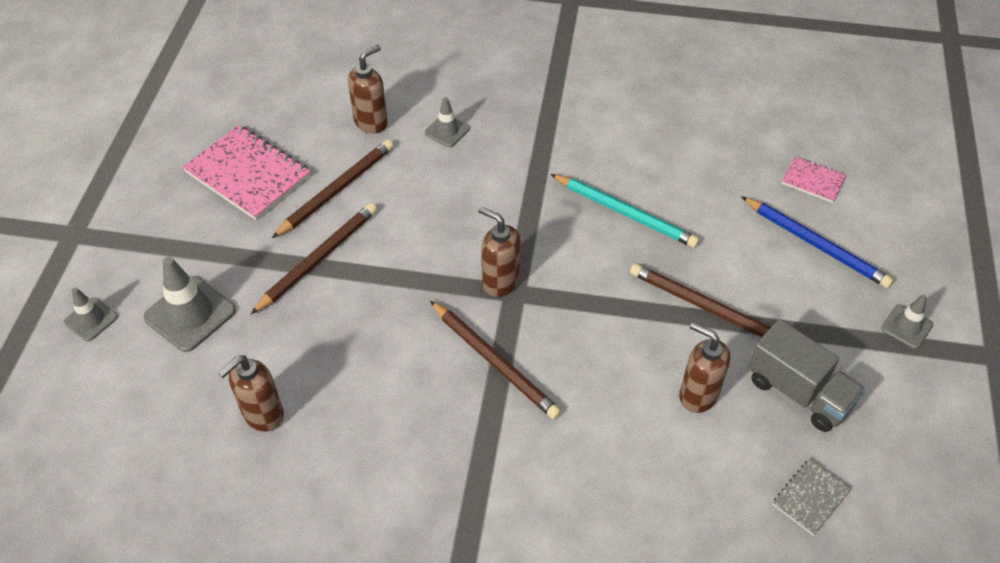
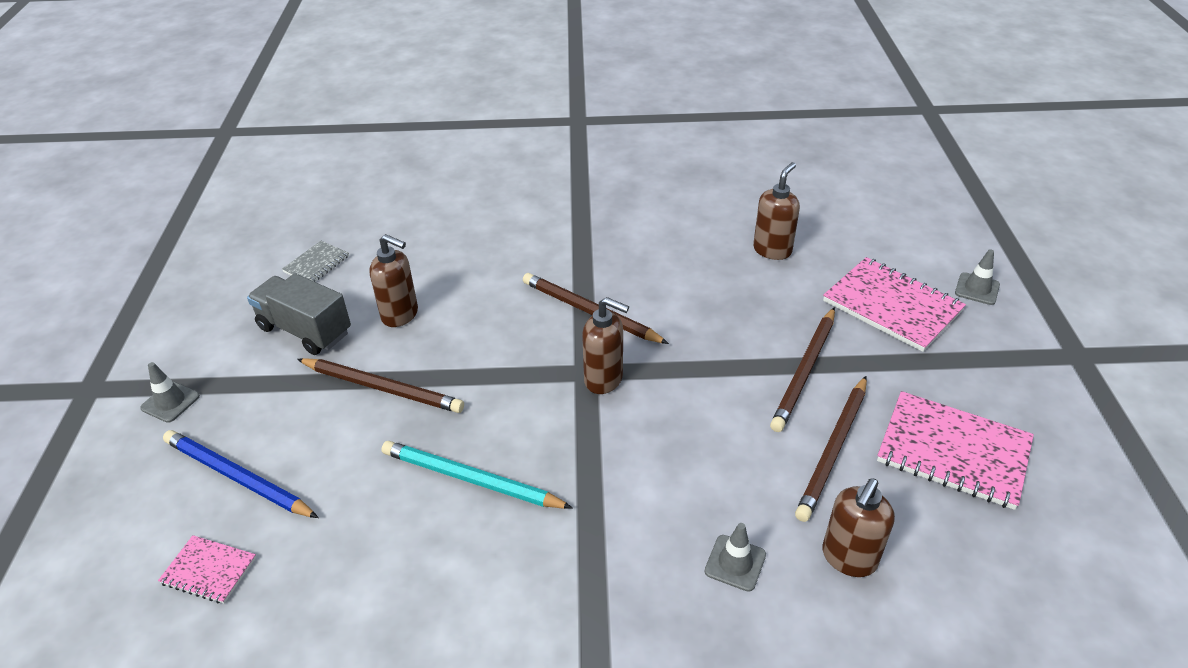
camera: 170 degrees right, 10 degrees down
grey traffic cone [143,257,236,352] -> pink notebook [823,257,966,352]

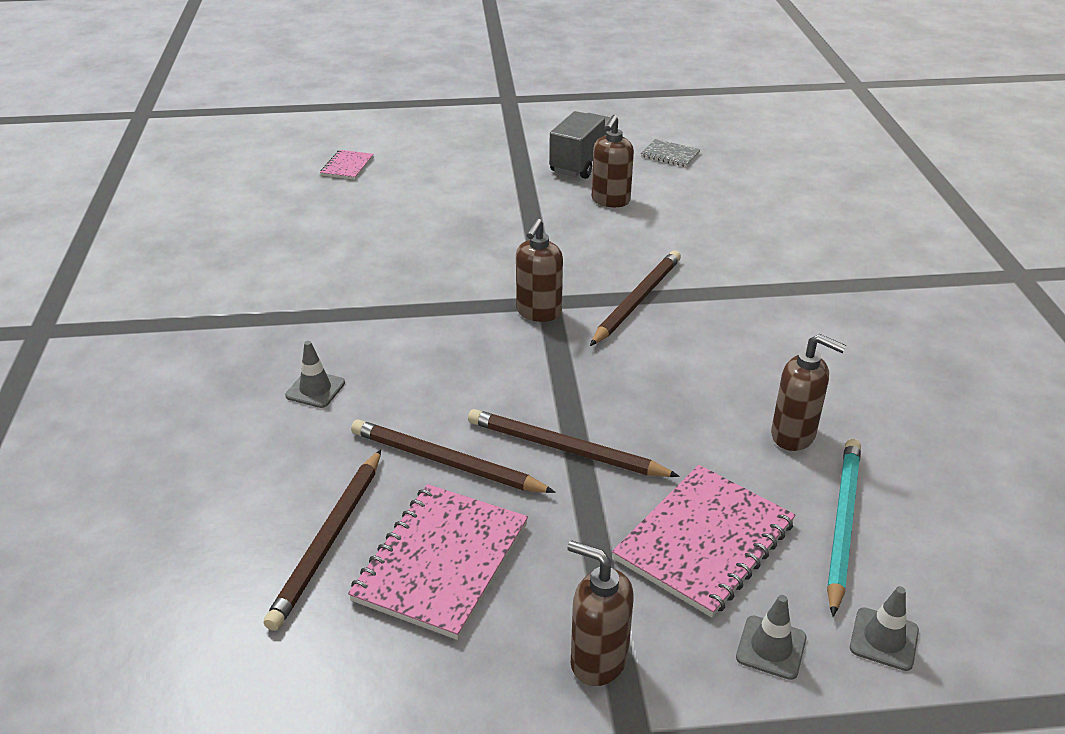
camera: 85 degrees right, 5 degrees down
grey traffic cone [140,362,200,423] -> grey traffic cone moved to [850,586,919,671]
blue pencil [163,430,319,518] -> none
brown pencil [297,358,464,413] -> brown pencil moved to [264,449,381,631]
turquoise pencil [382,441,573,509] -> turquoise pencil moved to [827,439,861,617]
brown soap dispenser [822,478,895,577] -> brown soap dispenser moved to [567,540,634,686]

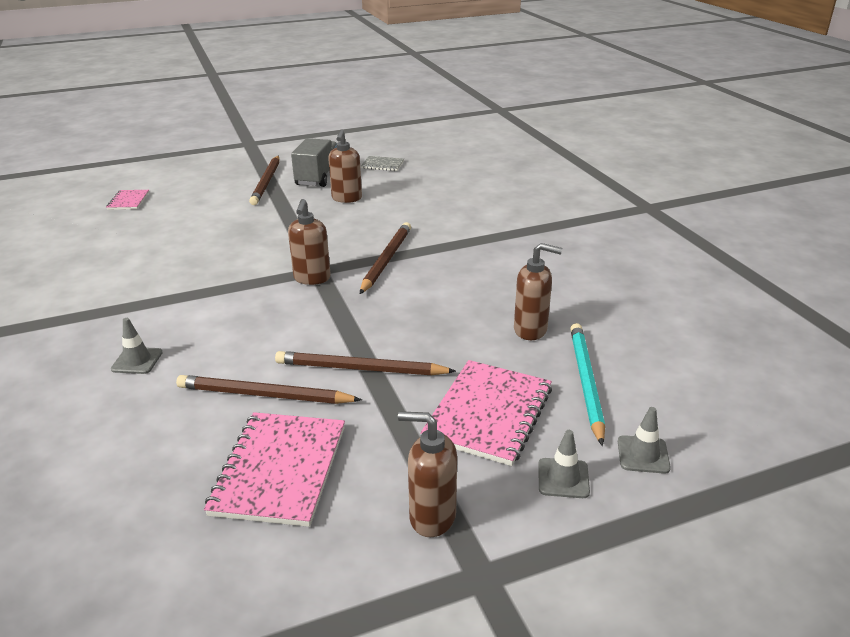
camera: 15 degrees left, 5 degrees down
brown pencil [264,449,381,631] -> brown pencil moved to [249,156,279,205]

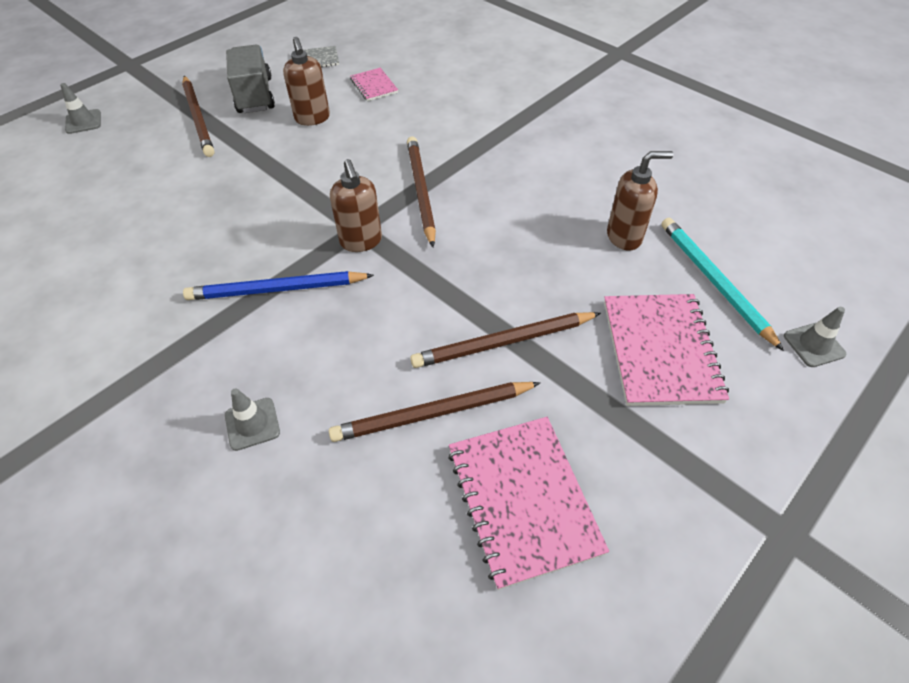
camera: 25 degrees left, 20 degrees up
pink notebook [106,190,149,210] -> pink notebook moved to [350,68,398,101]
brown soap dispenser [398,411,457,537] -> none
grey traffic cone [538,430,590,498] -> grey traffic cone moved to [60,83,101,134]
none -> blue pencil [183,271,374,300]

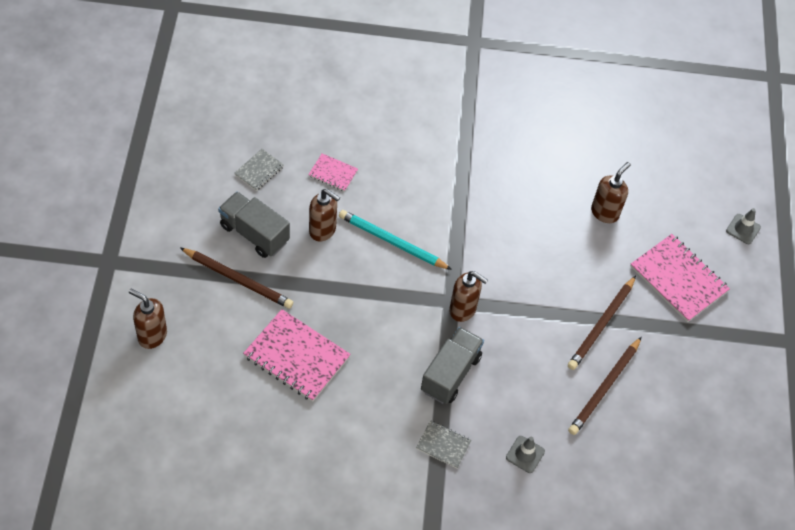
camera: 45 degrees left, 5 degrees up
grey traffic cone [60,83,101,134] -> brown soap dispenser [129,289,167,349]
blue pencil [183,271,374,300] -> grey truck [421,327,484,404]
brown pencil [407,136,436,247] -> none
pink notebook [448,417,609,590] -> pink notebook moved to [243,309,351,402]
turquoise pencil [661,218,784,351] -> turquoise pencil moved to [339,210,452,270]
none -> grey notebook [416,420,472,469]

